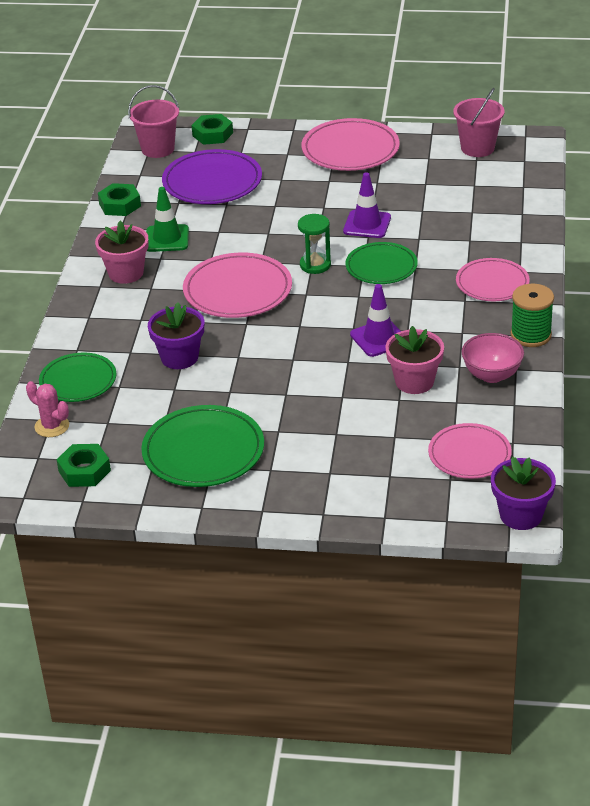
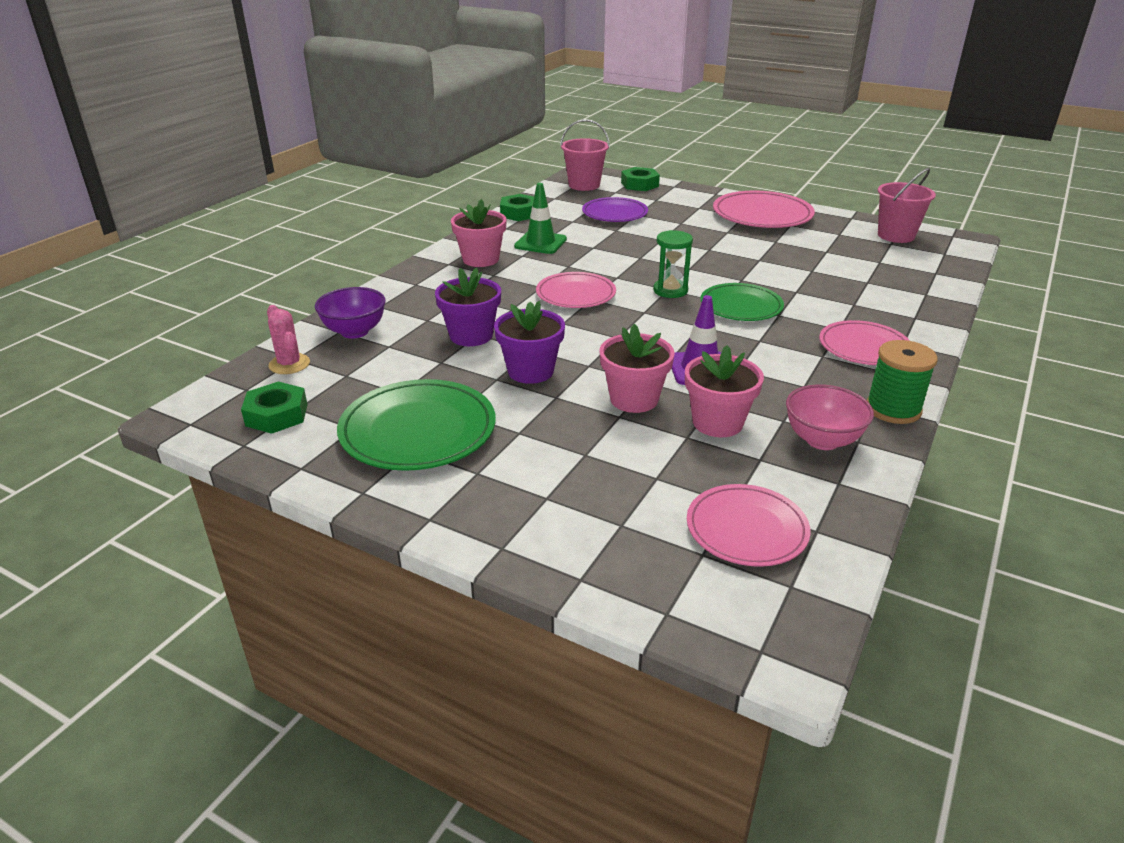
camera: 20 degrees right, 5 degrees down
green plate [39,353,116,402] -> purple bowl [315,287,386,339]
purple plate [162,149,262,204] -> purple plate [582,197,648,222], size x0.67
pink plate [183,252,292,318] -> pink plate [536,272,616,308], size x0.67
purple traffic cone [343,172,391,238] -> none
purple flower pot [491,457,556,530] -> purple flower pot moved to [494,301,565,384]
none -> pink flower pot [599,324,675,413]

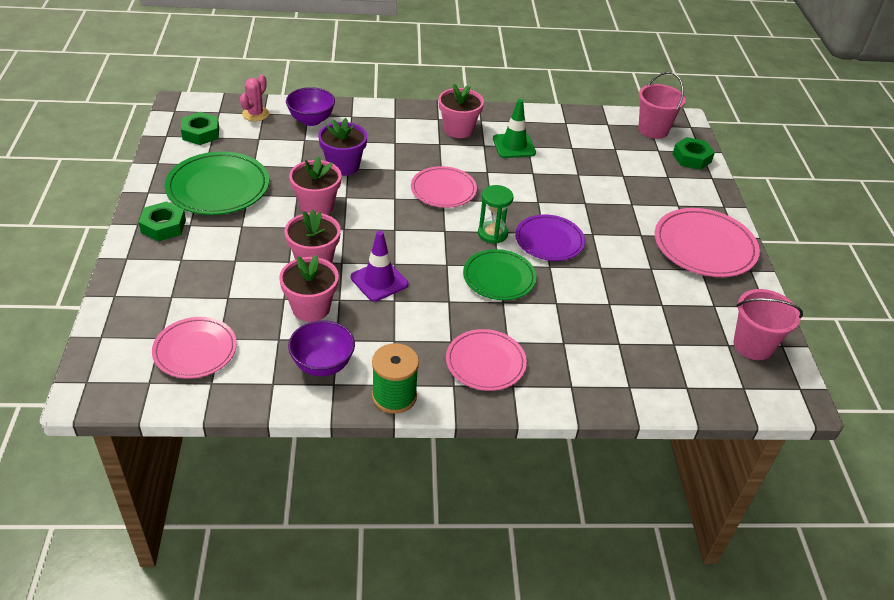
camera: 55 degrees right, 10 degrees up
purple flower pot [494,301,565,384] -> pink flower pot [289,156,341,215]
green nut [500,194,534,221] -> green nut moved to [139,201,186,241]
purple plate [582,197,648,222] -> purple plate moved to [515,215,585,261]
pink bowl [786,384,874,450] -> purple bowl [288,320,355,376]

